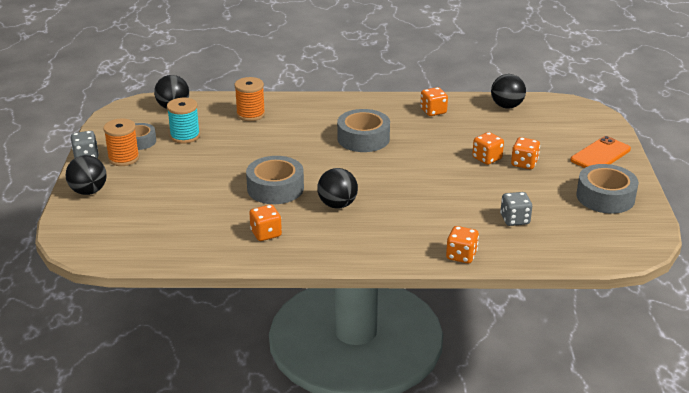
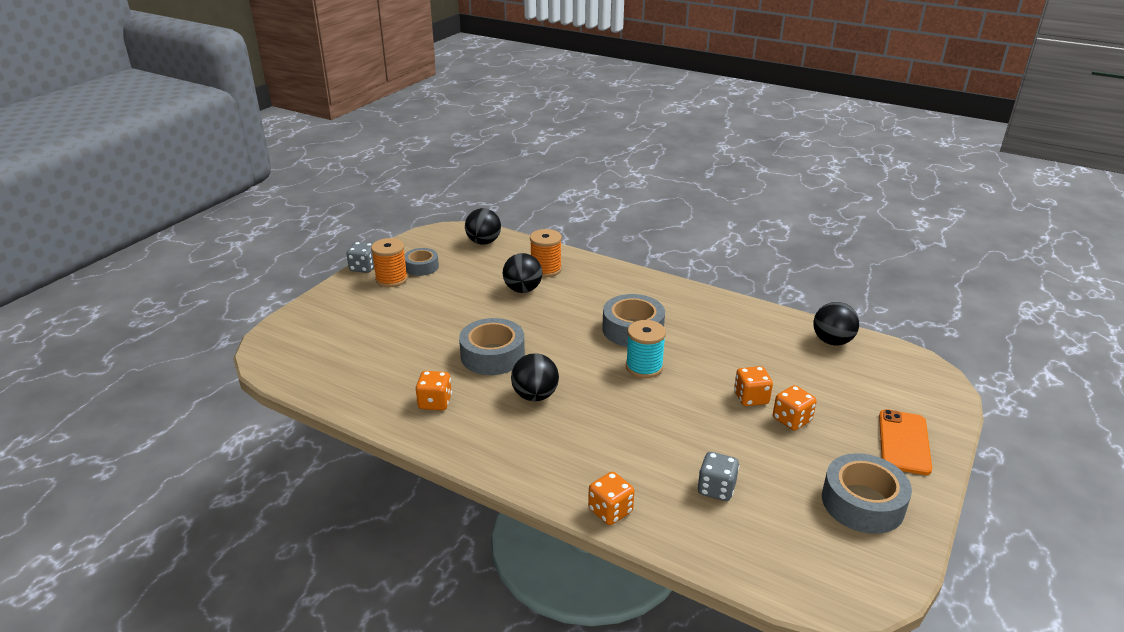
camera: 30 degrees right, 0 degrees up
black ball [66,155,106,195] -> black ball moved to [503,253,542,293]
turquoise spool [167,98,200,144] -> turquoise spool moved to [626,320,666,378]
orange dice [420,87,448,116] -> none
orange phone [570,136,631,168] -> orange phone turned 60 degrees counterclockwise [879,409,932,475]

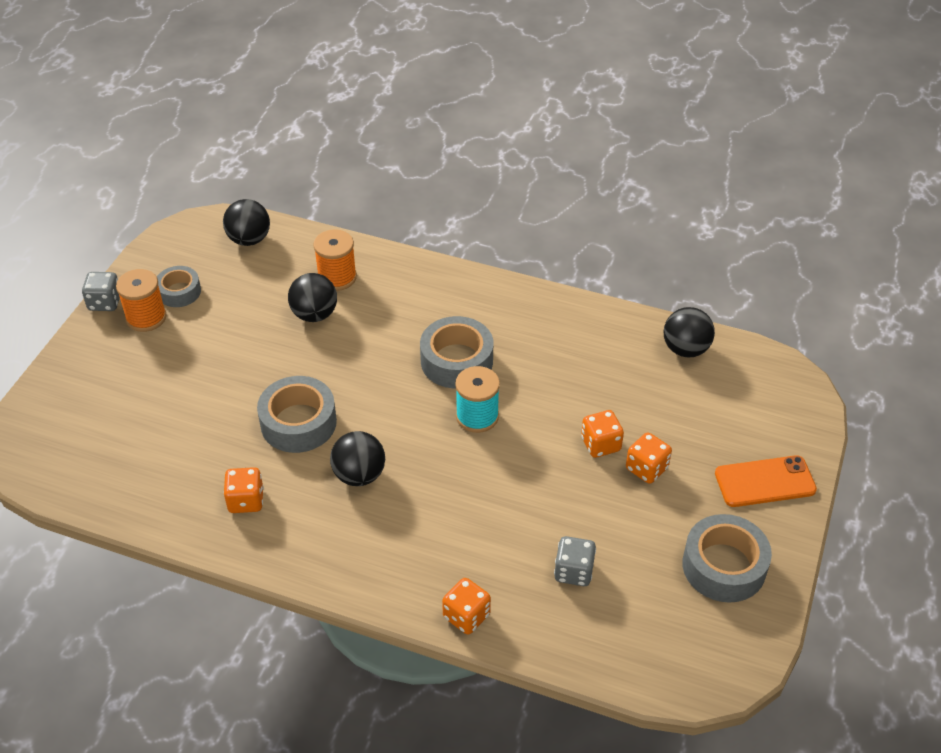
camera: 10 degrees left, 15 degrees up
orange phone [879,409,932,475] -> orange phone turned 75 degrees clockwise [715,455,817,507]

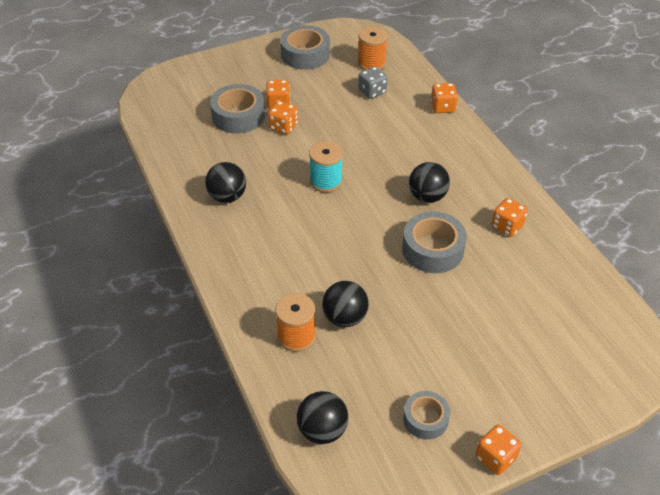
camera: 135 degrees left, 0 degrees up
grey dice [82,272,120,311] -> orange dice [476,425,521,475]
orange spool [116,269,167,332] -> orange spool moved to [358,27,387,70]
grey tape [420,316,493,388] -> grey tape moved to [210,84,265,133]
black ball [663,307,715,358] -> black ball moved to [205,162,246,203]
orange phone [715,455,817,507] -> none

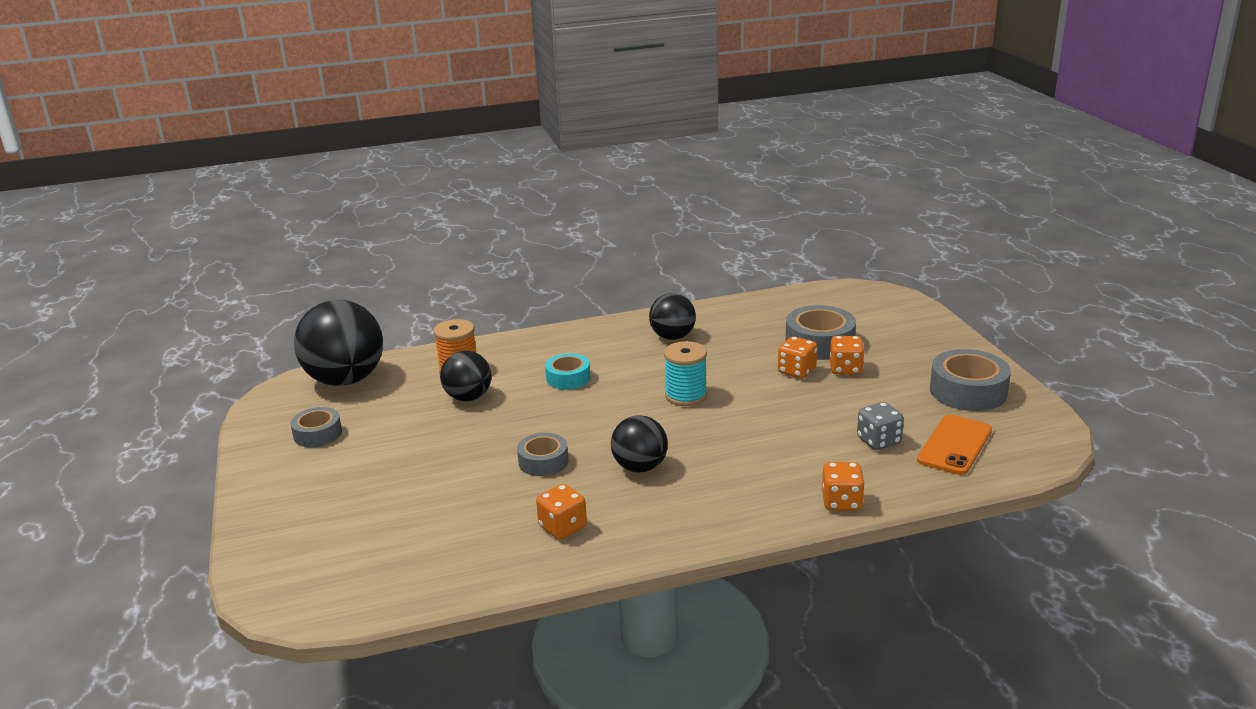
camera: 100 degrees right, 20 degrees down
black ball [297,391,348,444] -> black ball [294,300,383,386], size x1.75
orange spool [358,27,387,70] -> orange phone [917,415,992,475]
grey tape [402,212,467,273] -> grey tape [517,433,568,476], size x0.62
orange dice [476,425,521,475] -> none
none -> turquoise tape [545,353,590,390]

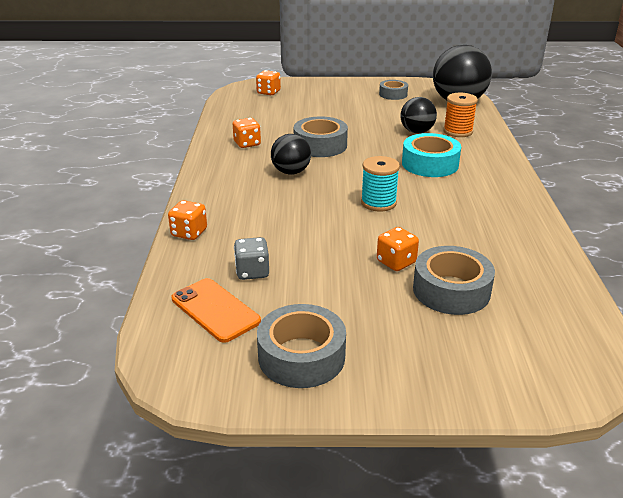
camera: 105 degrees right, 5 degrees up
grey tape [517,433,568,476] -> grey tape [294,116,348,157], size x1.61
turquoise tape [545,353,590,390] -> turquoise tape [402,133,461,177], size x1.61
black ball [649,293,696,340] -> none
orange dice [830,336,864,375] -> orange dice moved to [256,70,281,95]

